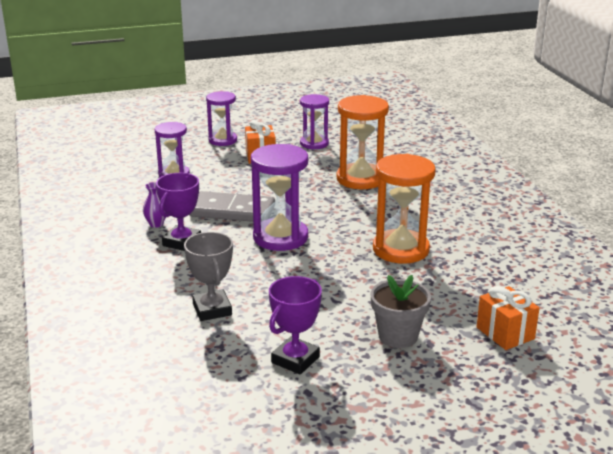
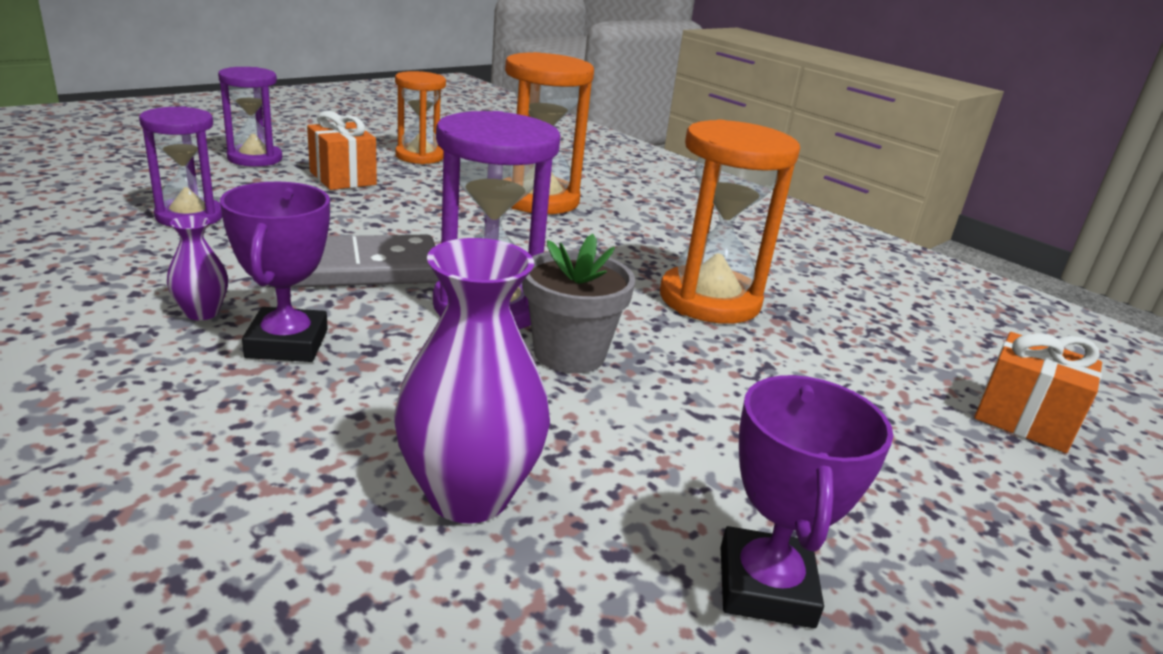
camera: 30 degrees left, 0 degrees up
grey trophy [184,232,233,321] -> purple vase [394,238,550,524]
purple hourglass [300,94,329,150] -> orange hourglass [395,71,446,164]
grey flower pot [370,275,431,348] -> grey flower pot moved to [522,234,635,373]

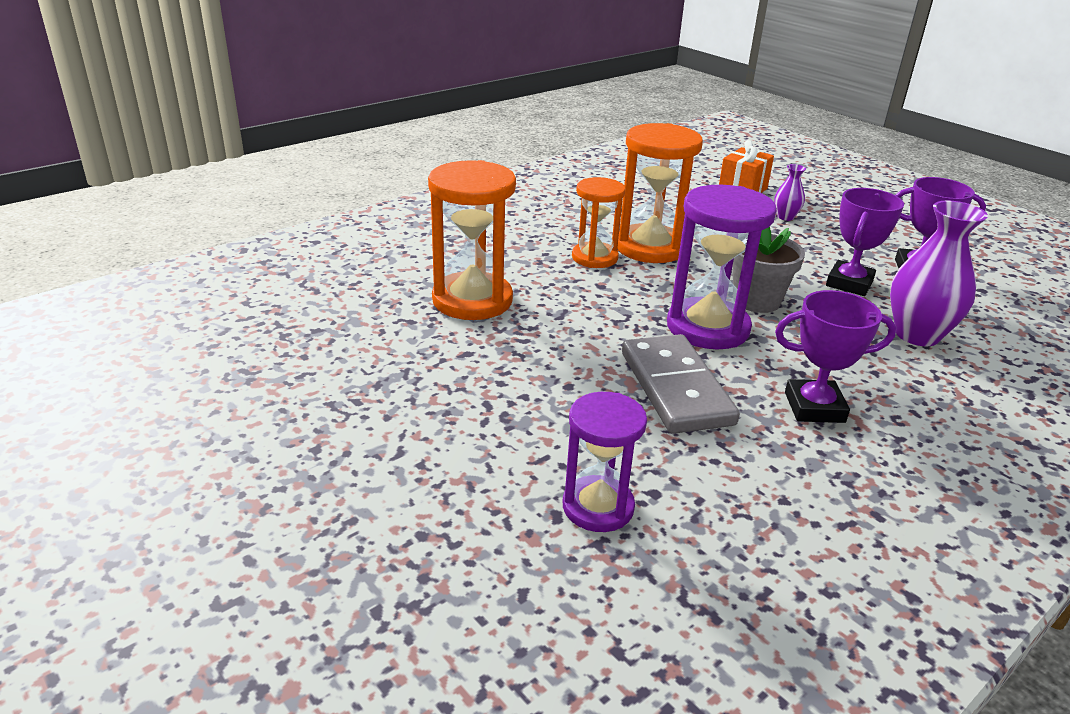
camera: 85 degrees left, 5 degrees up
purple vase [167,215,228,320] -> purple vase moved to [774,164,806,221]
purple hourglass [218,67,282,167] -> none
orange gift [307,111,377,190] -> none
orange hourglass [395,71,446,164] -> orange hourglass moved to [572,177,625,268]
none -> purple trophy [826,188,904,296]

